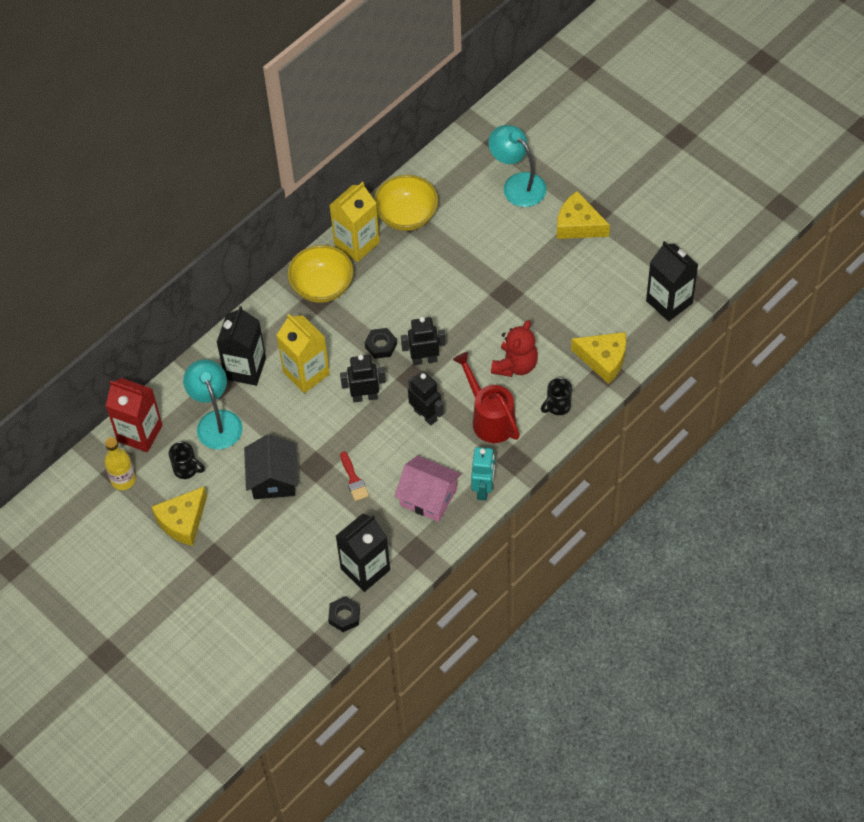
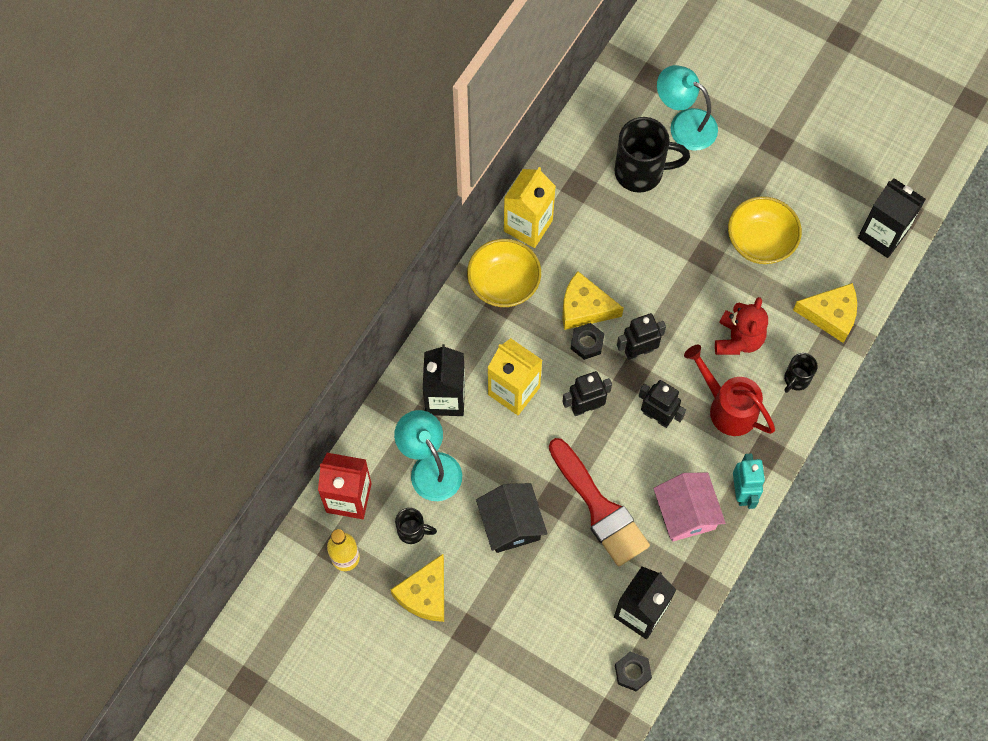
camera: 15 degrees left, 10 degrees up
red brush [340,451,369,501] -> red brush [549,438,650,566], size x2.27
yellow bowl [374,175,438,231] -> yellow bowl moved to [728,196,802,264]
pink house [394,455,461,522] -> pink house turned 60 degrees clockwise [653,473,726,542]
yellow cheese [557,191,610,239] -> yellow cheese moved to [562,271,624,330]
none -> black mug [614,117,690,193]

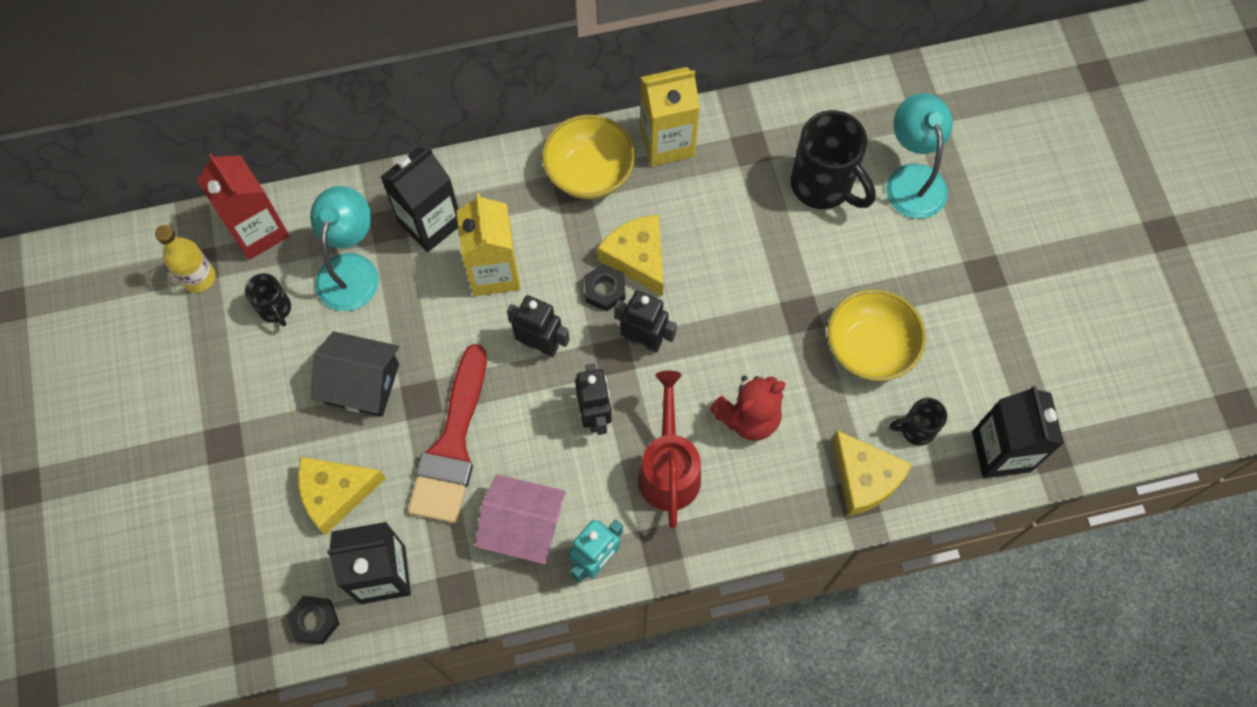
camera: 45 degrees right, 0 degrees up
yellow cheese [391,554,444,622] -> yellow cheese moved to [298,457,386,535]
black house [476,483,548,553] -> black house turned 75 degrees clockwise [311,331,399,417]
pink house [653,473,726,542] -> pink house turned 75 degrees clockwise [475,474,566,564]
black mug [784,353,818,393] -> black mug moved to [889,398,947,446]

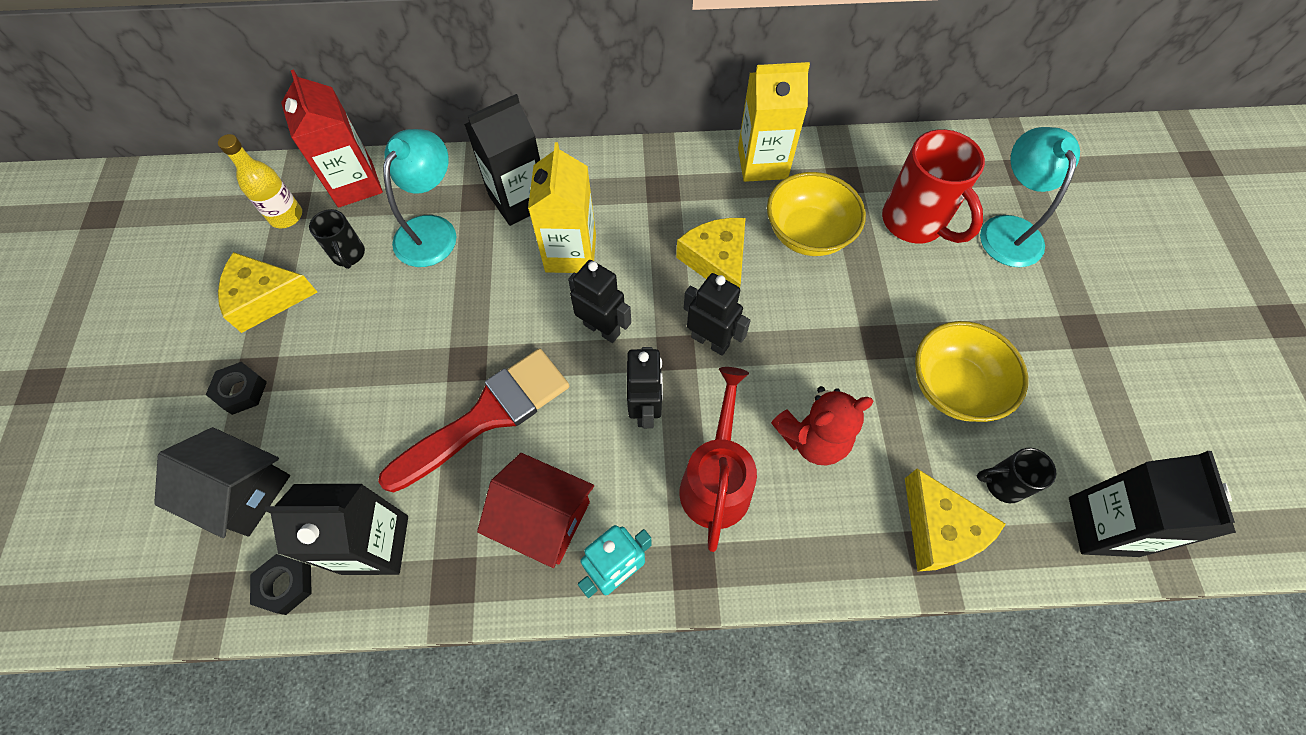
camera: 10 degrees right, 5 degrees down
yellow cheese [298,457,386,535] -> yellow cheese moved to [218,252,317,333]
black house [311,331,399,417] -> black house moved to [154,427,290,538]
red brush [408,344,487,523] -> red brush turned 150 degrees counterclockwise [378,348,569,492]
pink house [475,474,566,564] -> red house [477,453,594,568]
yellow bowl [542,115,635,199] -> yellow bowl moved to [767,172,866,256]
black nut [584,264,625,312] -> black nut moved to [206,362,267,415]
black mug [791,110,876,209] -> red mug [882,129,985,244]

